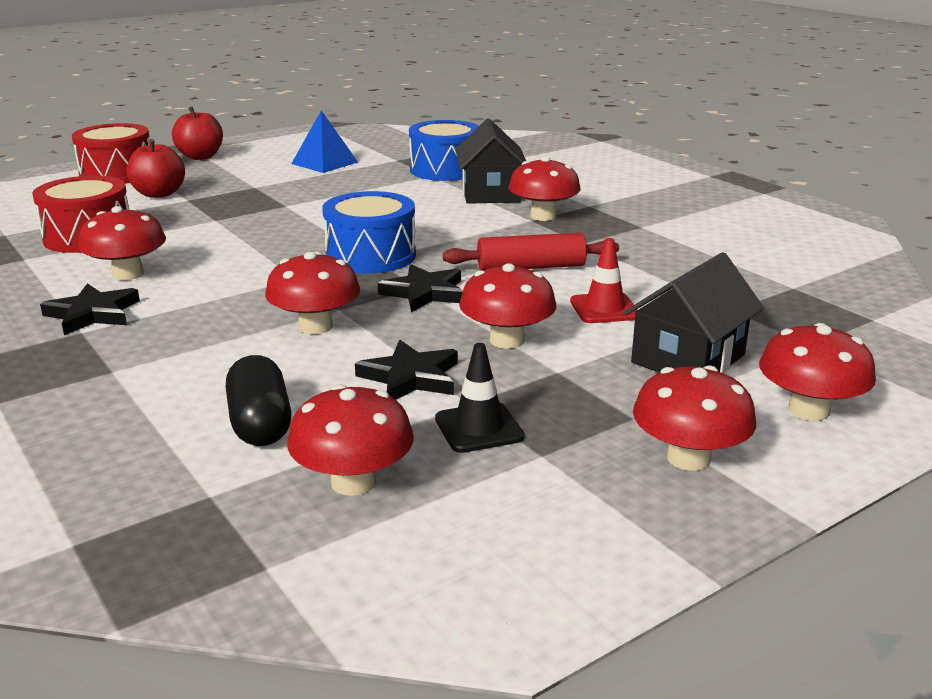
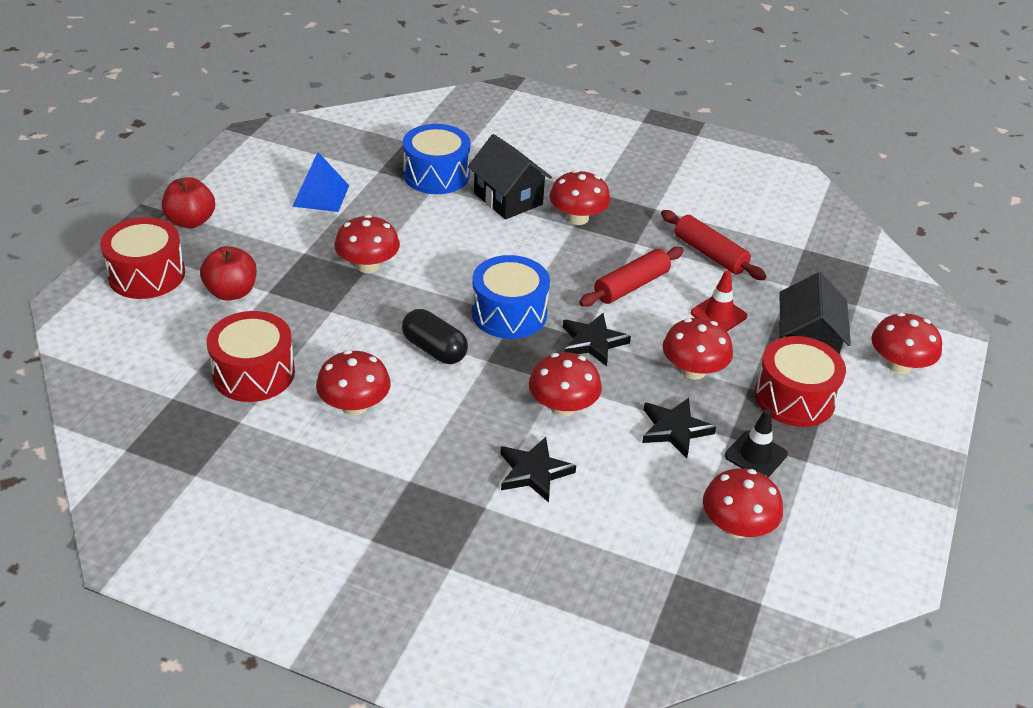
camera: 35 degrees left, 15 degrees up
black star [40,283,140,335] -> black star moved to [500,437,576,503]
black capsule [226,355,292,446] -> black capsule moved to [402,309,468,364]
red mushroom [633,365,756,471] -> red mushroom moved to [335,215,400,273]
none -> red rolling pin [661,210,767,280]
none -> red drum [755,336,846,427]

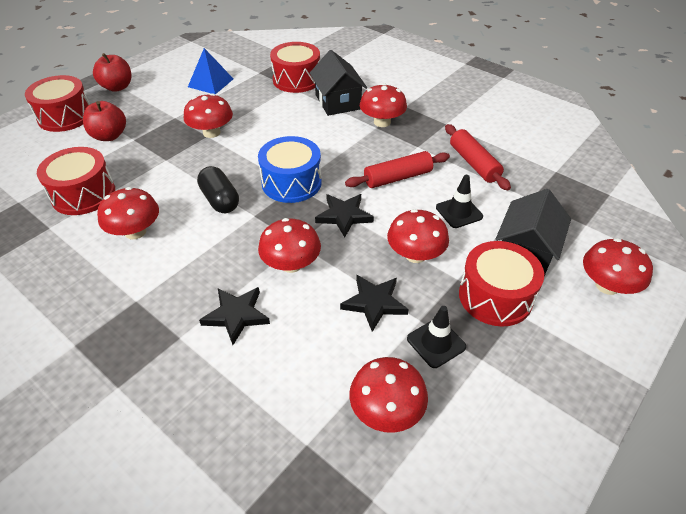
camera: 20 degrees right, 5 degrees up
blue drum [403,124,471,194] -> red drum [270,42,320,93]
red traffic cone [691,270,747,332] -> black traffic cone [436,175,483,228]

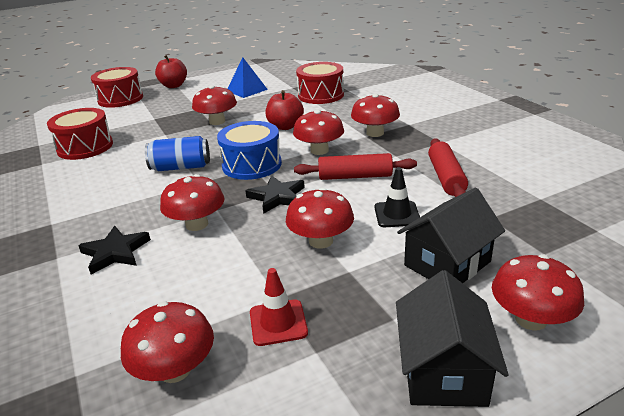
camera: 25 degrees right, 15 degrees down
red apple [83,101,126,141] -> red apple moved to [266,90,304,130]
red mushroom [97,187,159,239] -> red mushroom moved to [293,110,344,155]
black capsule [197,166,239,213] -> blue can [145,136,210,171]
black house [310,50,367,116] -> black house moved to [396,270,509,407]
black star [340,275,408,332] -> none
black traffic cone [407,306,466,368] -> red traffic cone [250,268,308,346]
red drum [459,241,544,327] -> none

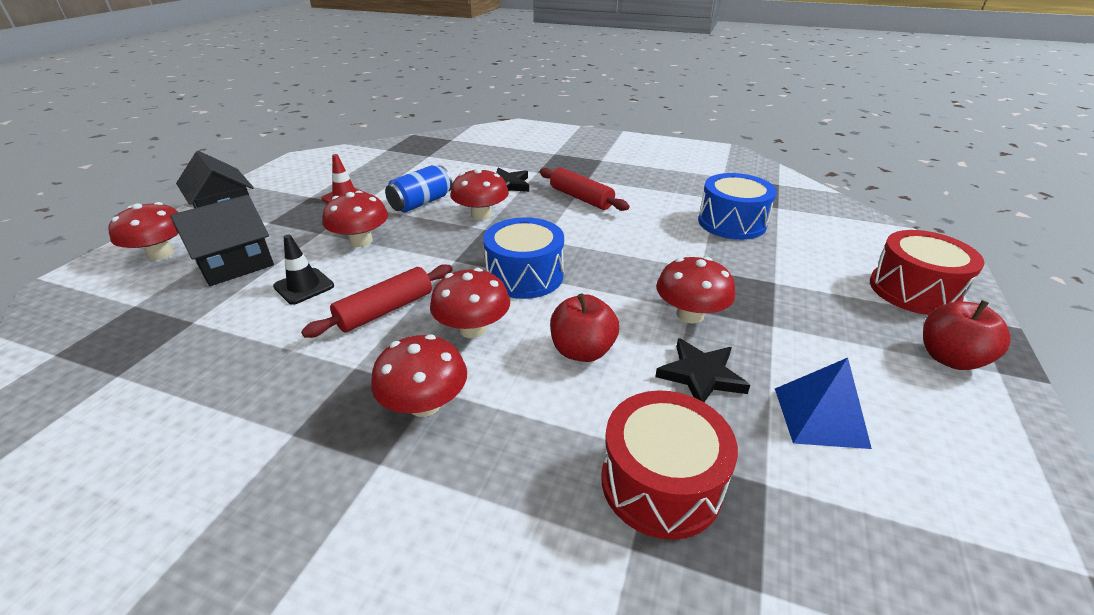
camera: 135 degrees right, 5 degrees up
red drum [47,108,113,160] -> blue drum [698,173,777,240]
red mushroom [121,302,214,383] -> none
blue can [145,136,210,171] -> blue can moved to [385,165,452,213]
black star [245,175,305,214] -> black star moved to [655,338,750,402]
black house [397,188,505,283] -> black house turned 45 degrees clockwise [170,195,274,286]
red rolling pin [428,138,468,197] -> red rolling pin moved to [540,168,629,211]

